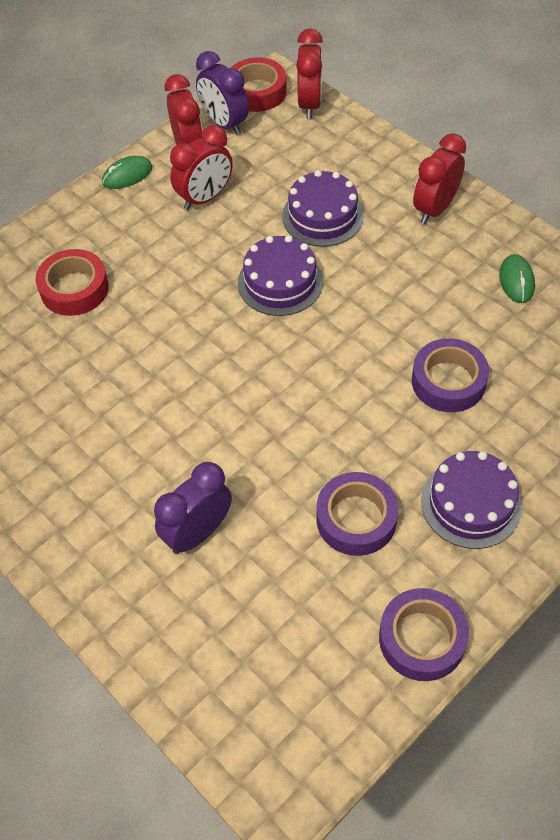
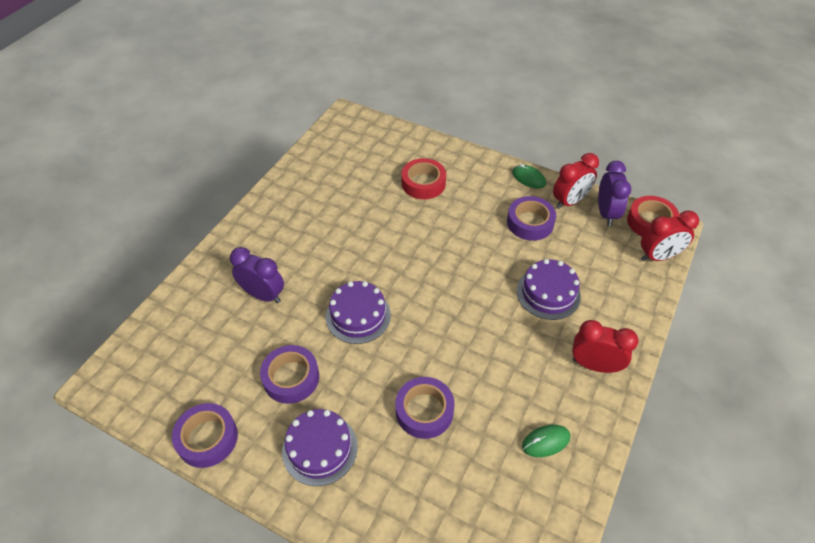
camera: 70 degrees right, 5 degrees down
red clock [170,125,233,210] -> purple tape [507,196,556,241]
purple clock [196,51,249,135] -> purple clock turned 150 degrees clockwise [598,161,631,226]
purple cake [238,235,323,316] -> purple cake moved to [326,281,391,344]

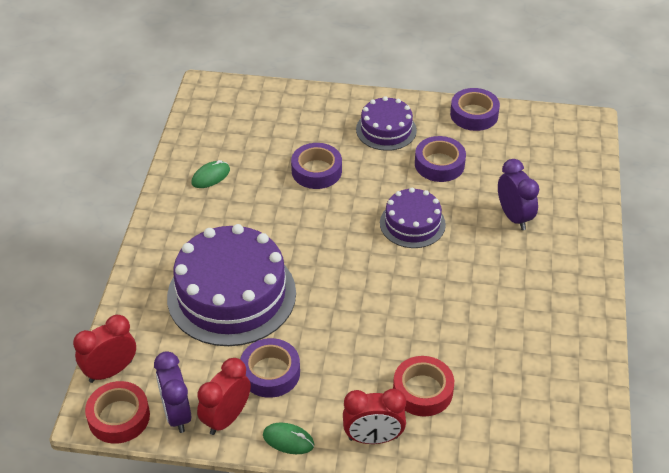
camera: 160 degrees right, 5 degrees down
purple clock [230,247,284,303] -> purple clock turned 120 degrees counterclockwise [498,159,539,230]
purple cake [517,259,581,320] -> purple cake [167,224,296,346], size x1.85
red clock [572,320,638,373] -> red clock moved to [343,389,406,444]

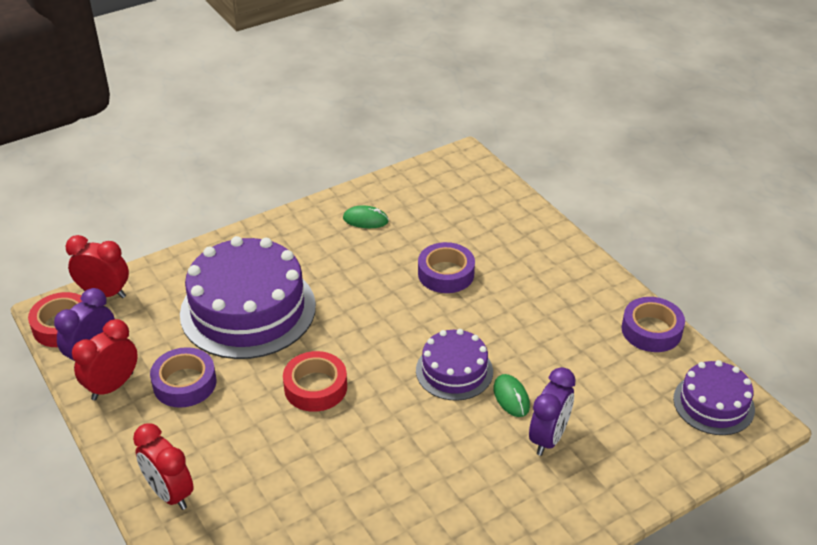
camera: 50 degrees right, 5 degrees down
red clock [197,358,251,435] -> red clock turned 45 degrees counterclockwise [72,319,138,400]
green mouse [263,422,314,454] -> green mouse moved to [493,374,530,417]
purple cake [356,96,417,151] -> purple cake moved to [673,360,755,435]
red tape [393,356,454,417] -> red tape moved to [283,351,347,412]
purple tape [415,136,466,182] -> none

